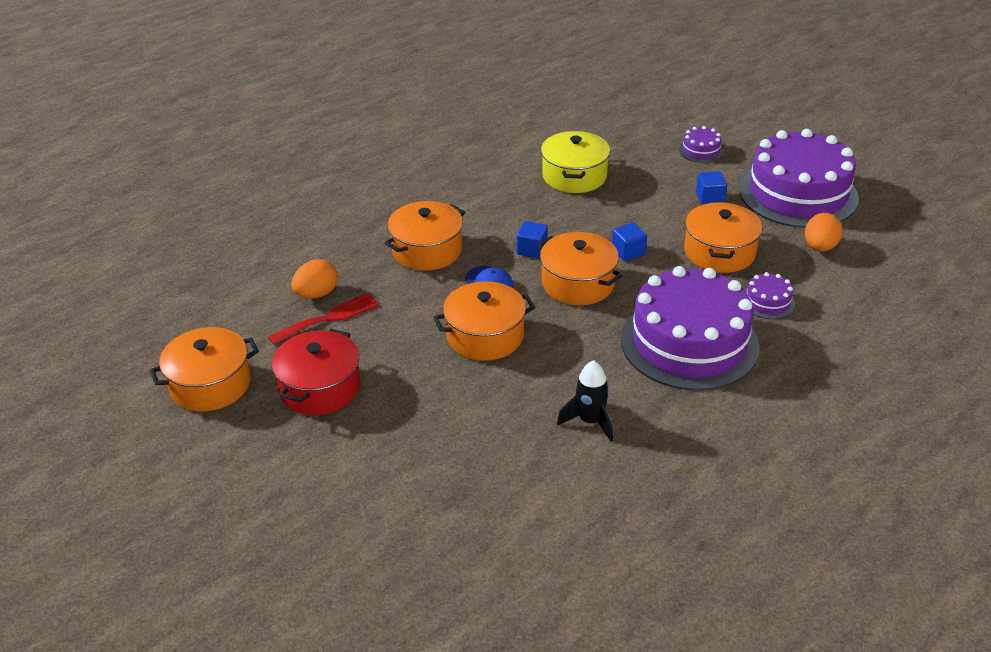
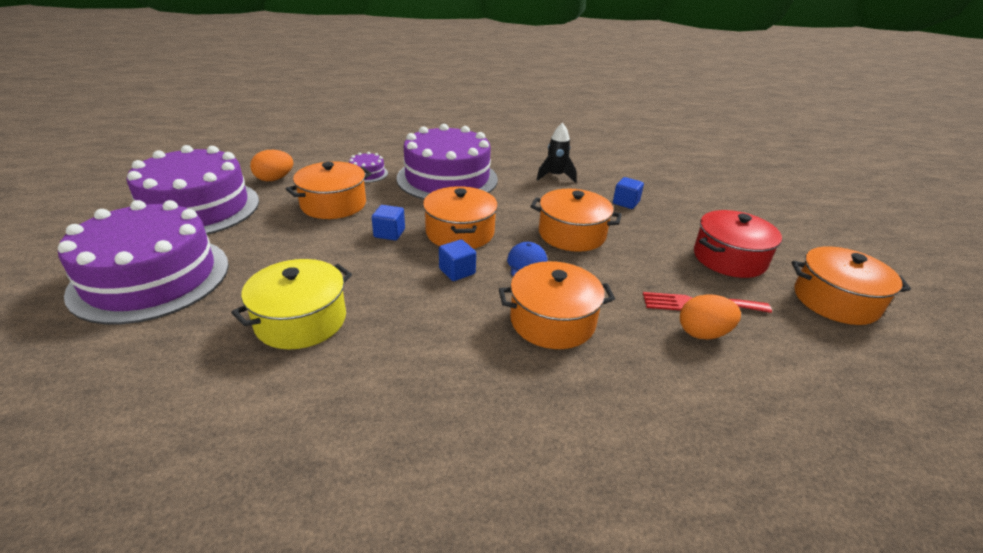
camera: 145 degrees left, 5 degrees down
purple cake [679,126,724,163] -> purple cake [58,200,229,324], size x2.49
blue cube [696,171,727,205] -> blue cube moved to [613,177,644,209]

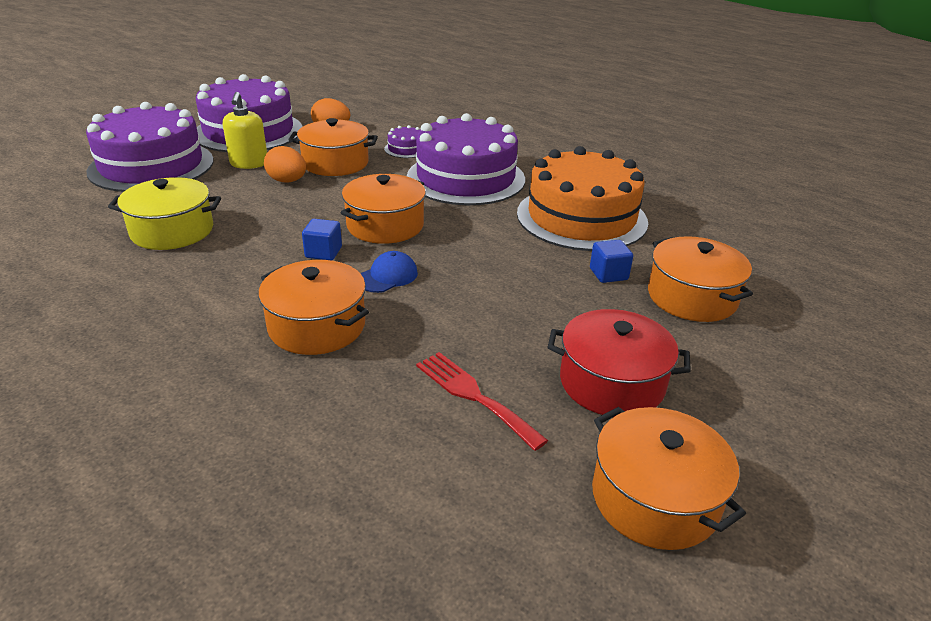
camera: 45 degrees right, 0 degrees up
blue cube [372,205,405,241] -> none
orange pot [530,189,622,252] -> orange pot moved to [648,236,753,322]
black rocket [537,123,577,183] -> orange cake [517,146,648,251]
orange egg [680,294,741,340] -> orange egg moved to [264,146,306,183]
none -> yellow soap dispenser [223,92,267,169]

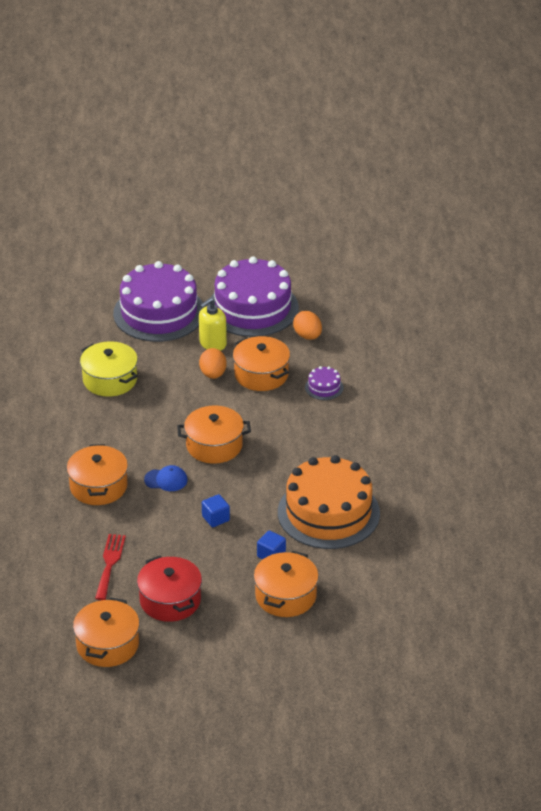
camera: 50 degrees right, 5 degrees up
blue cube [302,219,342,260] -> blue cube moved to [202,494,230,527]
purple cake [407,113,525,205] -> none

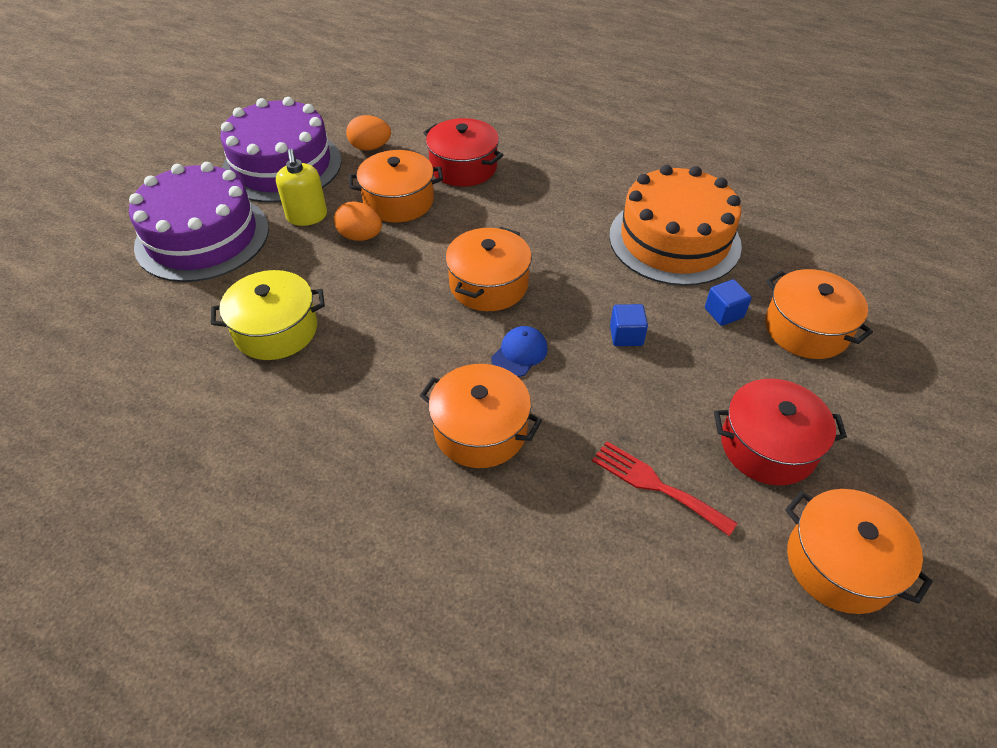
camera: 60 degrees left, 10 degrees up
purple cake [305,366,343,400] -> red pot [423,118,503,187]

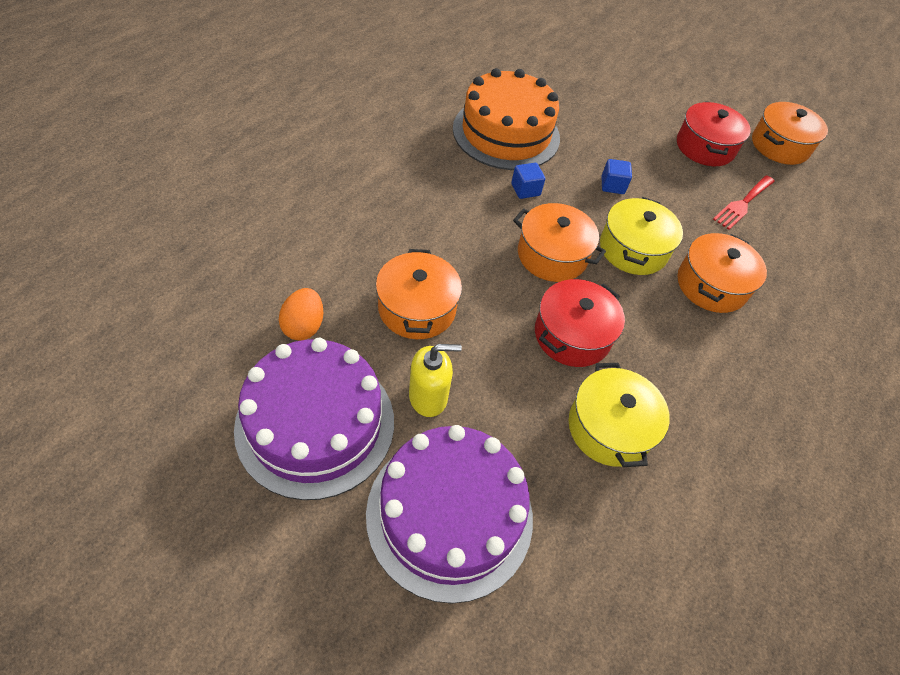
camera: 90 degrees left, 5 degrees up
orange egg [334,201,382,241] -> none
red pot [423,118,503,187] -> red pot moved to [535,279,625,367]
blue cap [491,326,548,377] -> yellow pot [600,197,683,275]
blue cube [705,280,751,326] -> blue cube moved to [511,163,545,199]
orange pot [765,269,873,359] -> none

